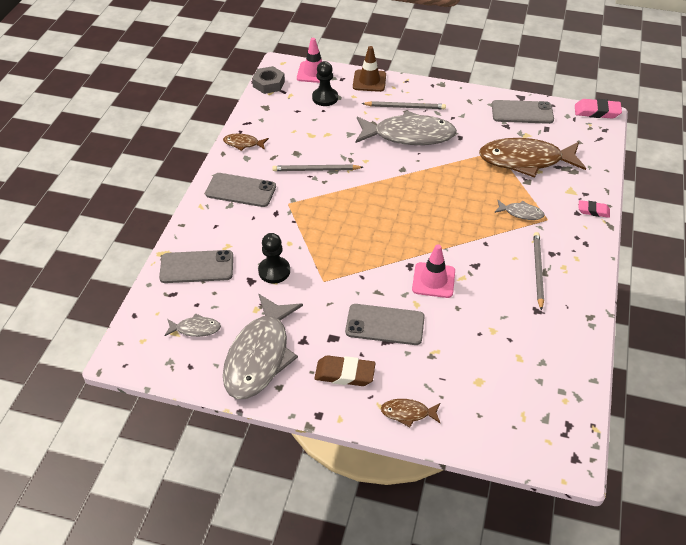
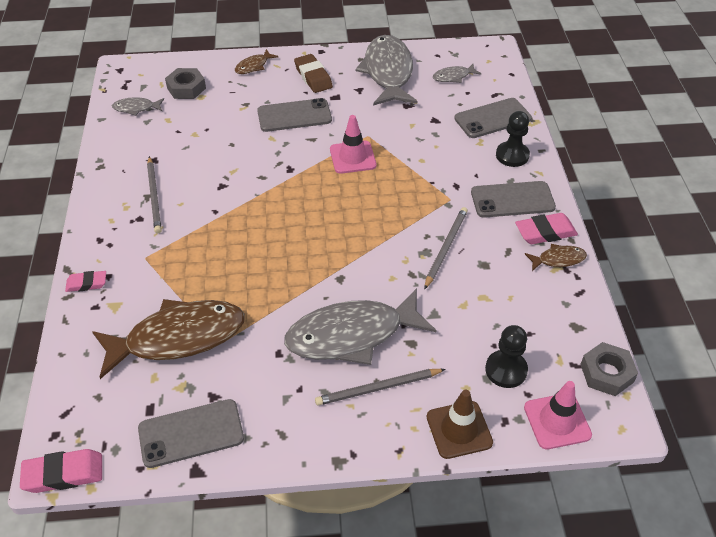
camera: 160 degrees right, 0 degrees up
black pawn [258,233,290,284] -> black pawn moved to [496,111,530,167]
grey pencil [272,165,363,171] -> grey pencil turned 45 degrees counterclockwise [424,207,468,290]
brown eraser [314,355,376,386] -> brown eraser turned 75 degrees clockwise [294,54,333,93]
brown fish [381,399,440,427] -> brown fish turned 150 degrees clockwise [235,49,279,74]
pink traffic cone [412,244,455,298] -> pink traffic cone moved to [330,115,376,174]
grey fish [494,200,545,220] -> grey fish moved to [112,97,164,116]
none -> grey nut [165,68,206,99]
none -> pink eraser [515,213,578,244]

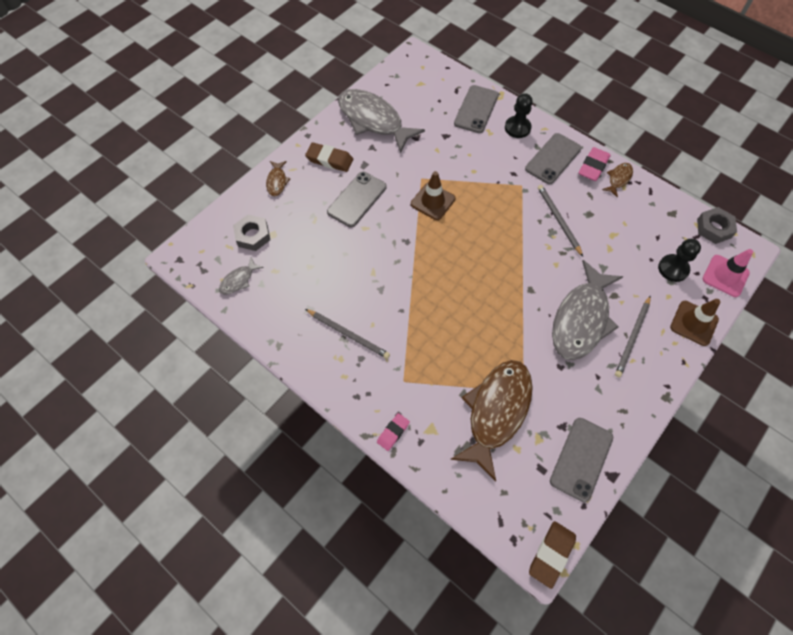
camera: 45 degrees left, 15 degrees up
pink eraser [20,449,102,493] -> brown eraser [529,521,576,589]
pink traffic cone [330,115,376,174] -> brown traffic cone [411,171,455,220]
grey fish [433,64,481,83] -> none

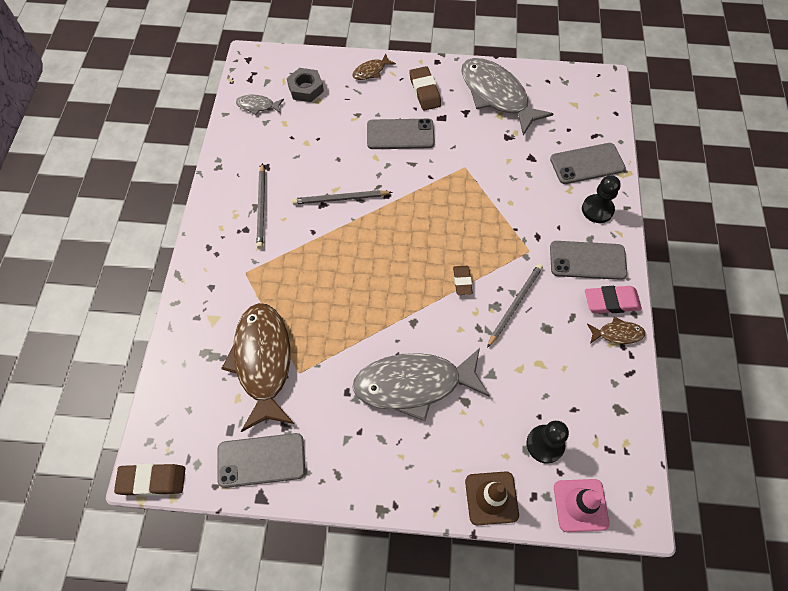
camera: 55 degrees right, 0 degrees up
grey fish [338,89,425,153] -> grey fish turned 45 degrees counterclockwise [461,58,553,136]
pink eraser [377,413,410,451] -> none
brown traffic cone [411,171,455,220] -> none
brown fish [450,360,533,481] -> brown fish turned 90 degrees counterclockwise [221,303,294,432]
grey pencil [615,295,651,377] -> grey pencil moved to [292,190,393,205]
grey nut [697,207,737,244] -> none
none -> brown eraser [453,266,473,295]

